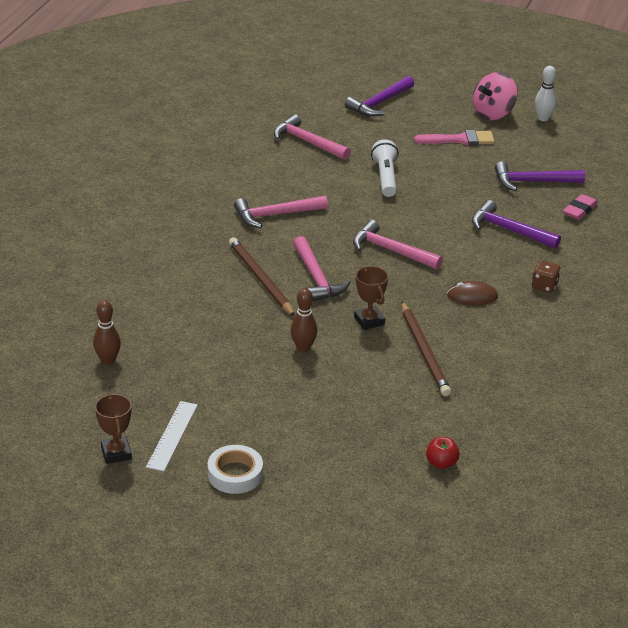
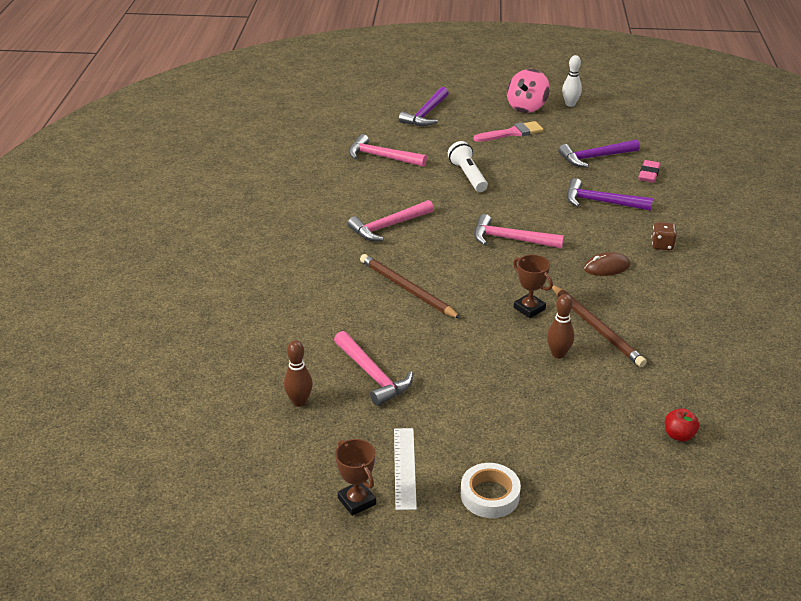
camera: 15 degrees left, 0 degrees up
brown bowling pin [290,288,317,352] -> brown bowling pin moved to [547,294,575,359]
pink hammer [293,236,351,302] -> pink hammer moved to [334,331,413,406]

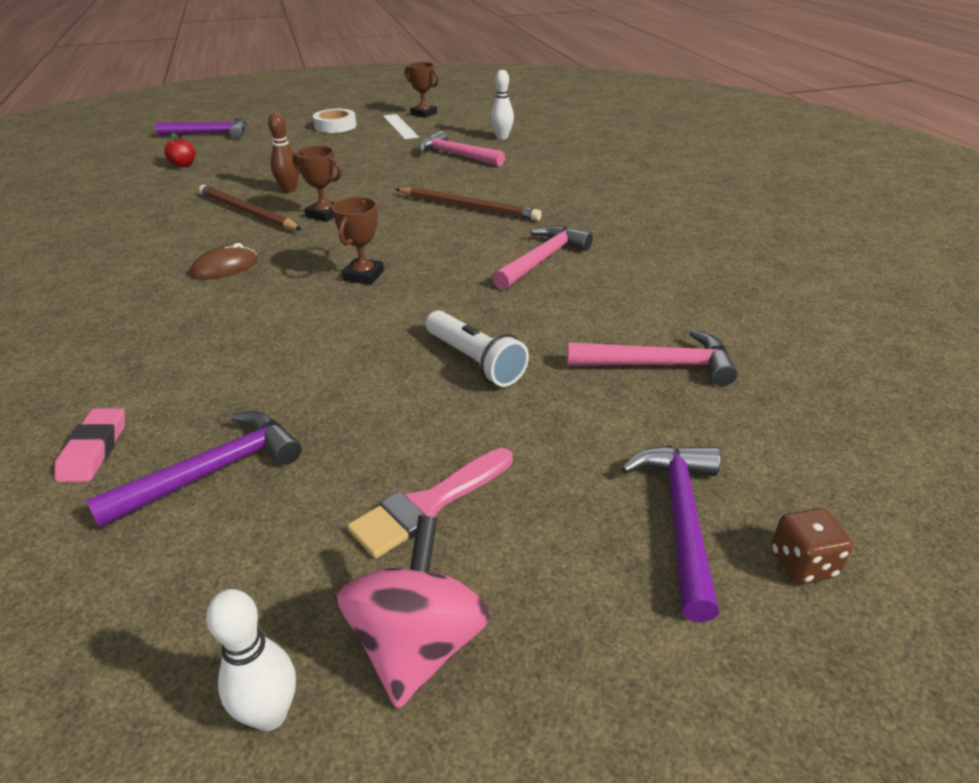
camera: 160 degrees right, 0 degrees up
brown bowling pin [284,340,313,407] -> white bowling pin [490,70,514,139]
pink hammer [474,214,564,249] -> brown trophy [332,197,384,285]
purple hammer [567,178,653,211] -> purple hammer moved to [156,118,247,139]
brown dice [651,222,677,250] -> brown dice moved to [771,508,853,584]

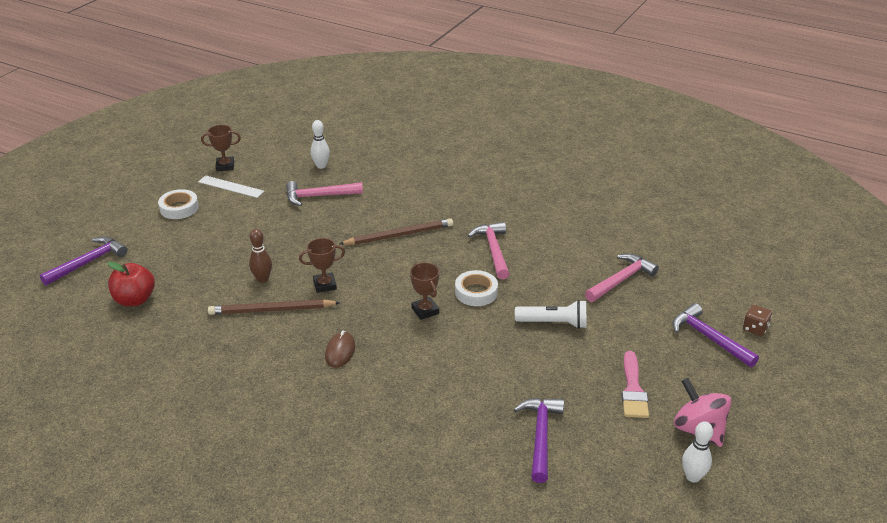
camera: 45 degrees left, 0 degrees up
pink eraser [55,408,125,482] -> none
red apple [164,133,195,167] -> red apple [108,262,155,306], size x1.70
none -> white tape [455,270,498,306]

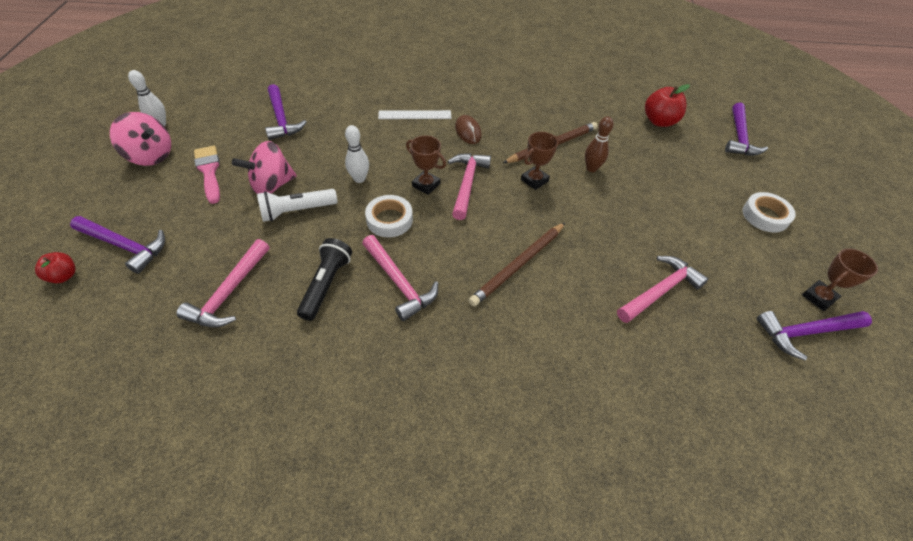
camera: 150 degrees right, 15 degrees up
white ruler [198,175,264,198] -> white ruler moved to [378,110,452,119]
white bowling pin [311,120,330,169] -> white bowling pin moved to [345,125,369,183]
brown dice [743,305,772,336] -> red apple [35,252,76,283]
none -> pink spinning top [232,141,297,194]
none -> black flashlight [297,238,352,321]
none -> pink hammer [448,153,491,220]
none -> purple hammer [757,311,872,360]

